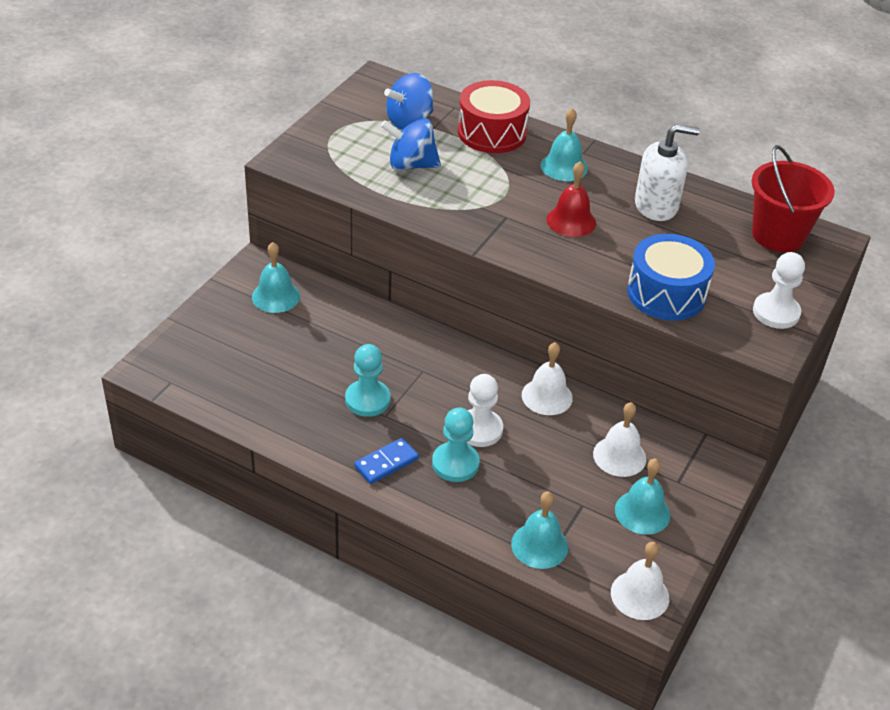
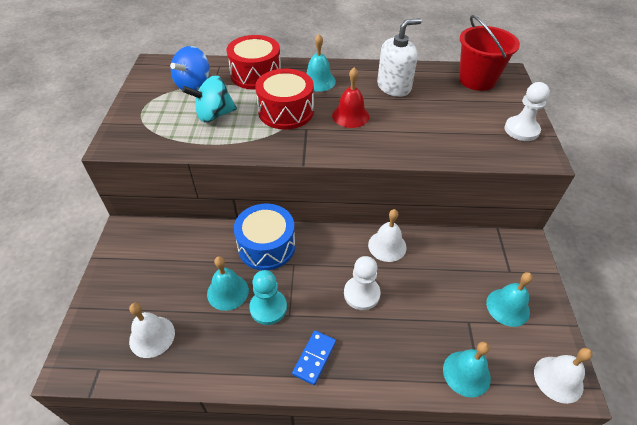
camera: 25 degrees left, 5 degrees up
turquoise bell [252,242,300,313] -> turquoise bell moved to [207,256,249,311]
blue spinning top [381,119,441,170] -> turquoise spinning top [182,76,237,122]
turquoise pawn [432,408,480,482] -> none
white bell [593,402,646,477] -> white bell moved to [129,303,175,358]
blue drum [627,234,715,321] -> blue drum moved to [234,203,295,270]
none -> red drum [255,69,314,129]

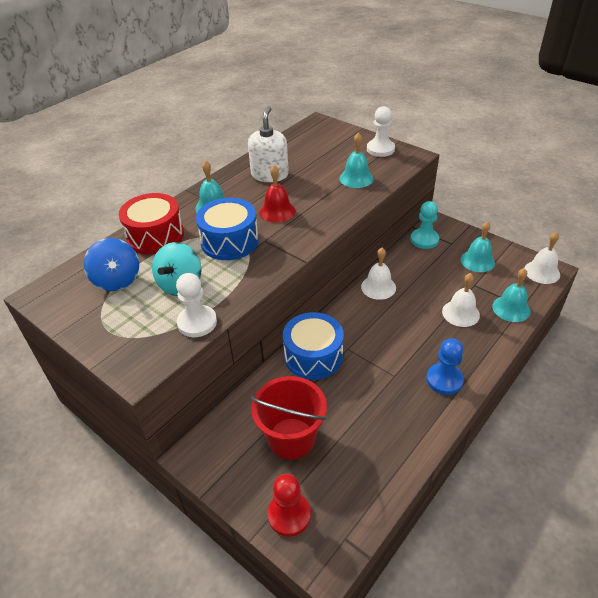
camera: 50 degrees left, 5 degrees down
white bell [129,303,175,358] -> white bell moved to [442,273,480,327]
turquoise bell [207,256,249,311] -> turquoise bell moved to [339,132,374,188]
turquoise pawn [249,270,287,325] -> turquoise pawn moved to [411,201,439,249]
red drum [255,69,314,129] -> blue drum [196,198,259,260]
blue domino [292,330,336,385] -> blue pawn [426,338,464,395]
white pawn [344,256,381,310] -> white pawn moved to [176,273,217,337]
red bucket [459,15,520,91] -> red bucket moved to [251,376,327,460]
none -> red pawn [267,474,311,537]

